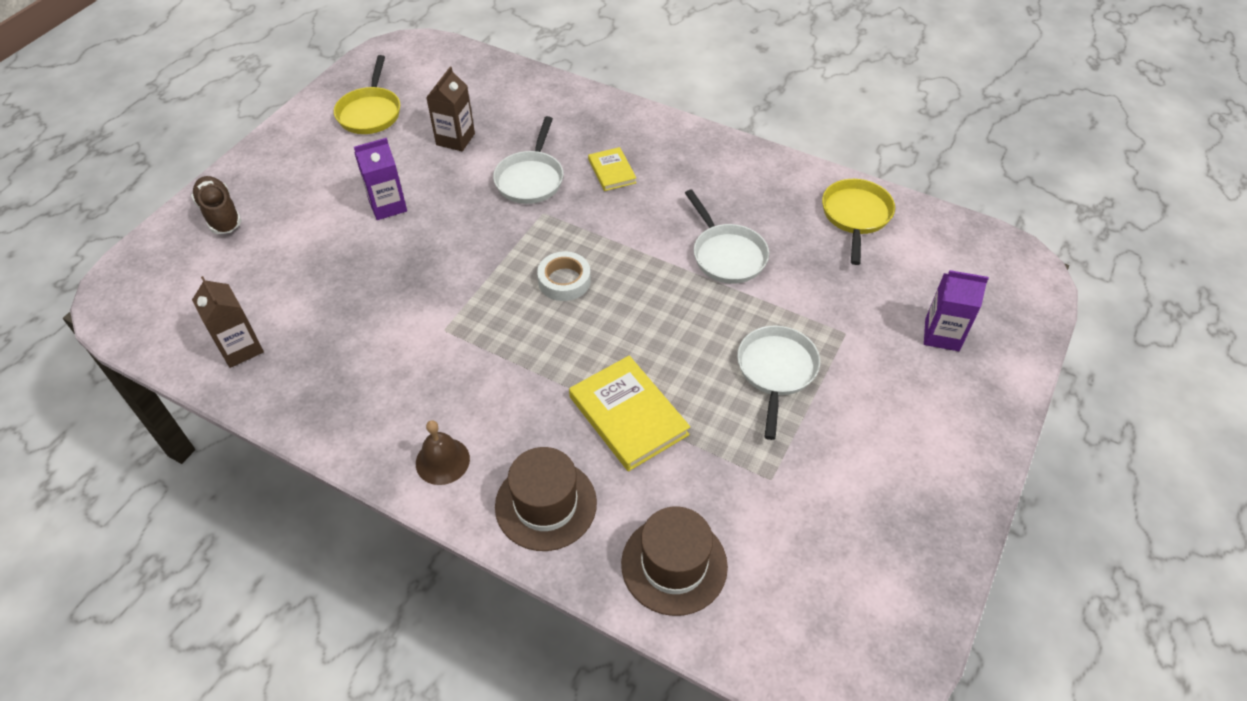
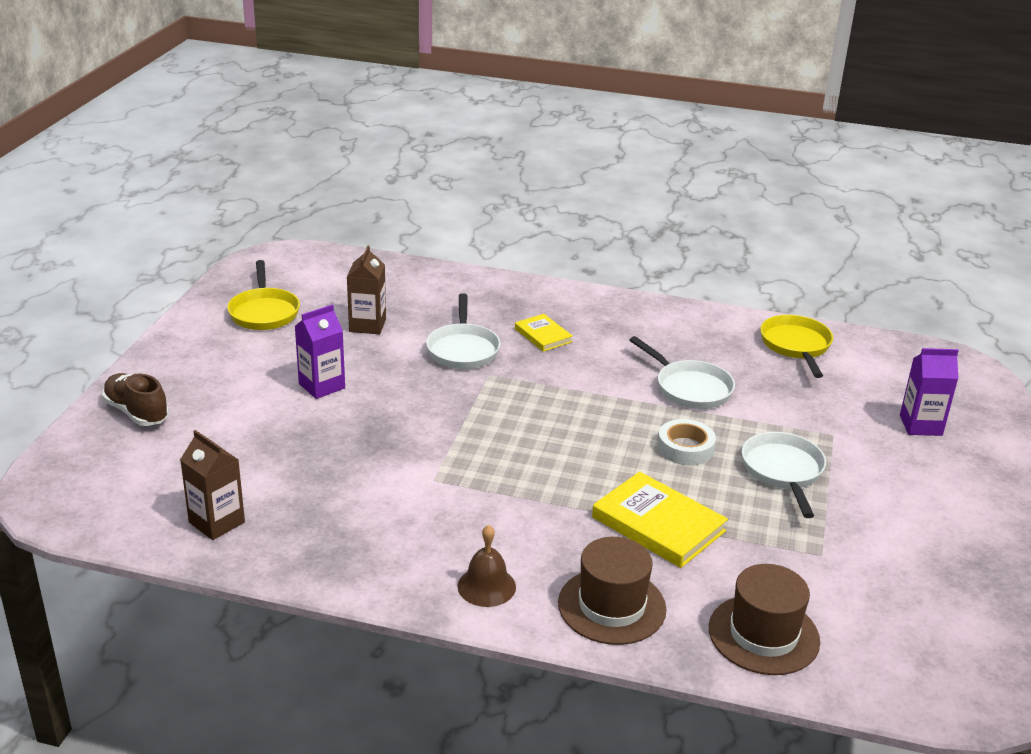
camera: 15 degrees left, 20 degrees down
white tape [537,251,591,301] -> white tape moved to [658,419,716,465]

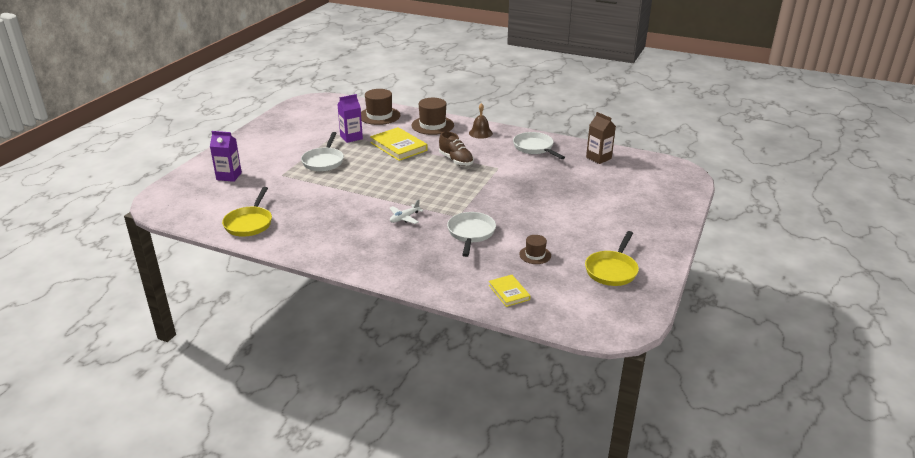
camera: 170 degrees left, 0 degrees up
brown shoe [102,373,169,426] -> brown shoe moved to [439,131,474,166]
yellow pan [227,260,300,330] -> yellow pan turned 150 degrees counterclockwise [585,231,639,286]
purple carton [295,304,345,399] -> purple carton moved to [338,94,363,143]
brown carton [347,245,386,334] -> brown hat [519,235,551,264]
yellow book [515,314,573,352] -> yellow book moved to [489,275,530,307]
white pan [629,336,735,409] -> white pan moved to [513,132,565,159]
white tape [658,419,716,465] -> none
none -> white plane [389,200,423,224]

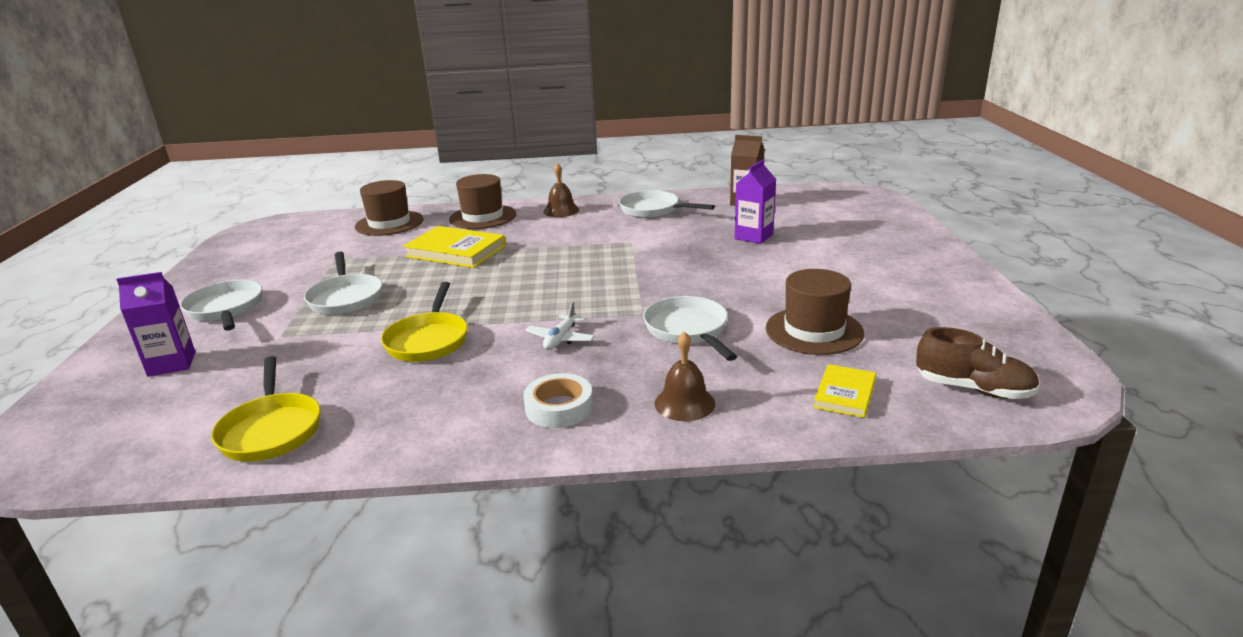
camera: 25 degrees left, 5 degrees down
purple carton [338,94,363,143] -> purple carton moved to [735,159,776,244]
brown shoe [439,131,474,166] -> brown shoe moved to [916,327,1040,399]
yellow book [489,275,530,307] -> yellow book turned 75 degrees clockwise [813,364,876,418]
brown hat [519,235,551,264] -> brown hat [766,269,864,355], size x1.79
yellow pan [585,231,639,286] -> yellow pan moved to [381,282,468,362]
none -> white pan [180,280,262,331]
none -> white tape [523,373,593,428]
none -> brown bell [654,331,715,421]

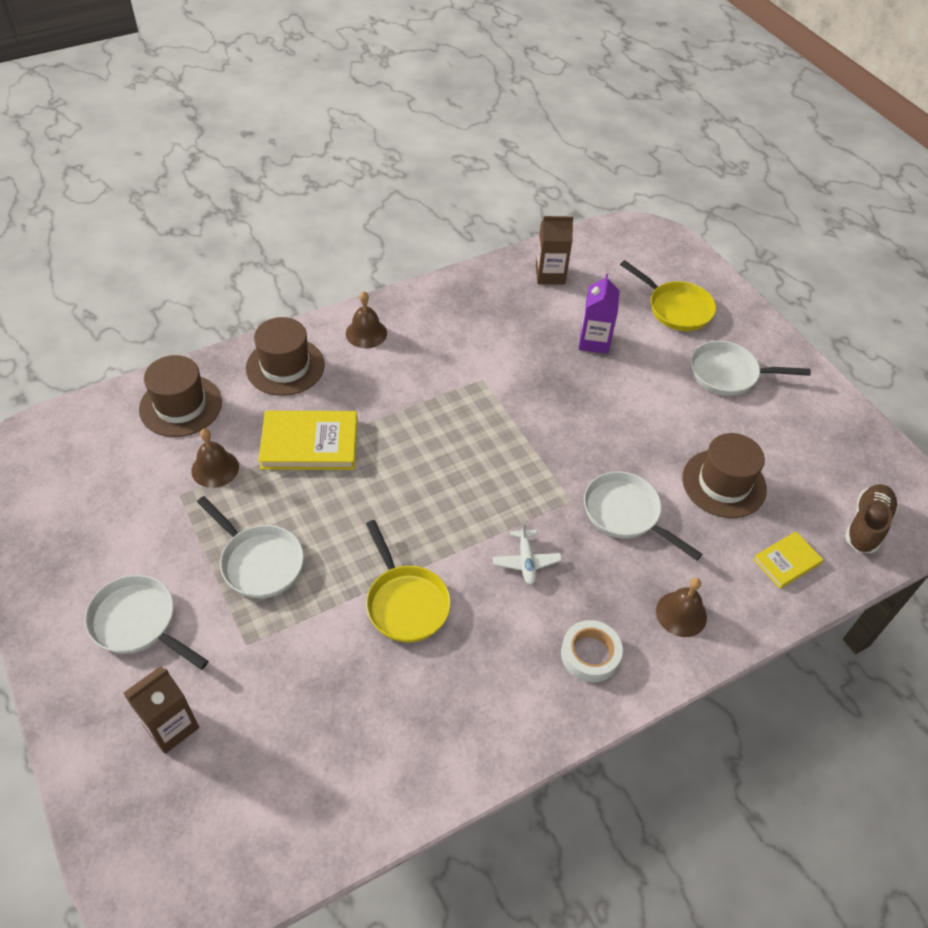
camera: 30 degrees left, 25 degrees up
purple carton [116,272,195,377] -> brown carton [123,666,199,754]
yellow pan [211,356,321,462] -> yellow pan moved to [620,260,716,331]
white pan [619,190,715,218] -> white pan moved to [691,341,811,396]
yellow book [813,364,876,418] -> yellow book turned 60 degrees clockwise [753,531,823,589]
brown shoe [916,327,1040,399] -> brown shoe turned 60 degrees counterclockwise [845,484,898,553]
none -> brown bell [191,429,239,488]

